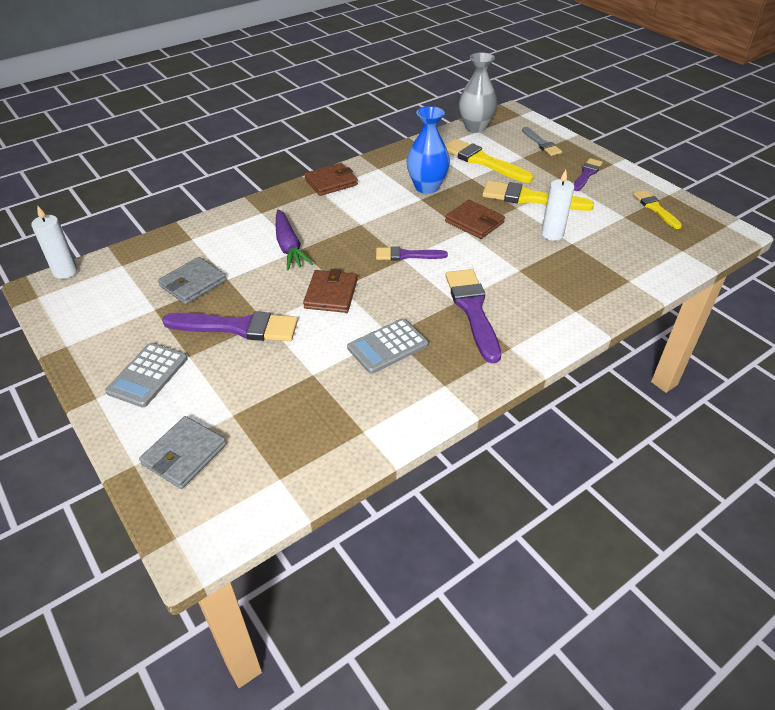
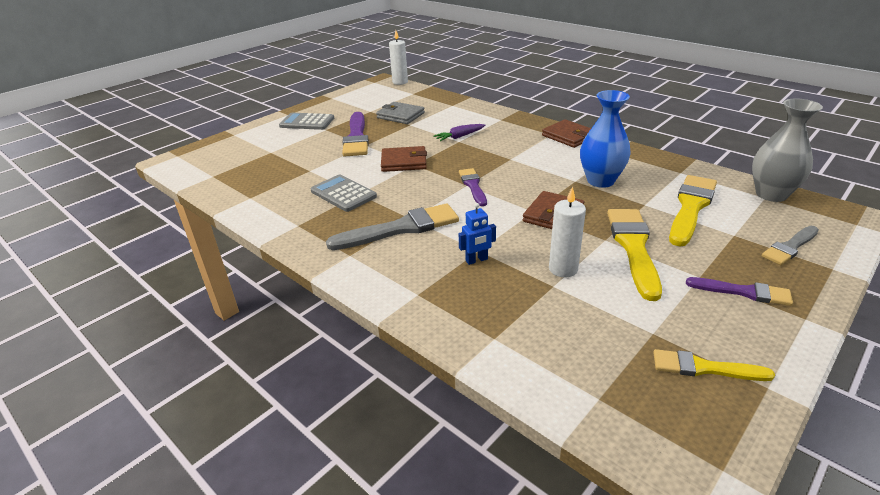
camera: 80 degrees right, 10 degrees down
grey wallet [139,416,226,489] -> none
purple carrot [276,210,313,270] -> purple carrot [433,124,485,142], size x0.66
purple brush [445,269,501,363] -> grey brush [326,203,459,250]
yellow brush [633,190,682,229] -> yellow brush turned 135 degrees counterclockwise [653,349,775,381]
none -> blue robot [459,203,496,265]

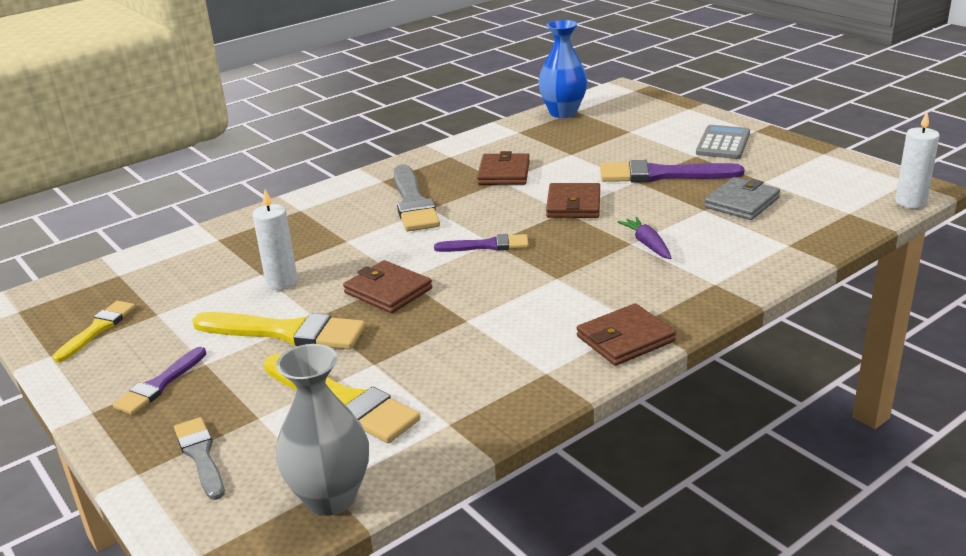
camera: 100 degrees right, 5 degrees down
grey calculator [310,175,377,212] -> brown wallet [477,151,530,185]
blue robot [459,203,496,265] -> none
blue vase [580,90,631,188] -> blue vase moved to [538,20,587,118]

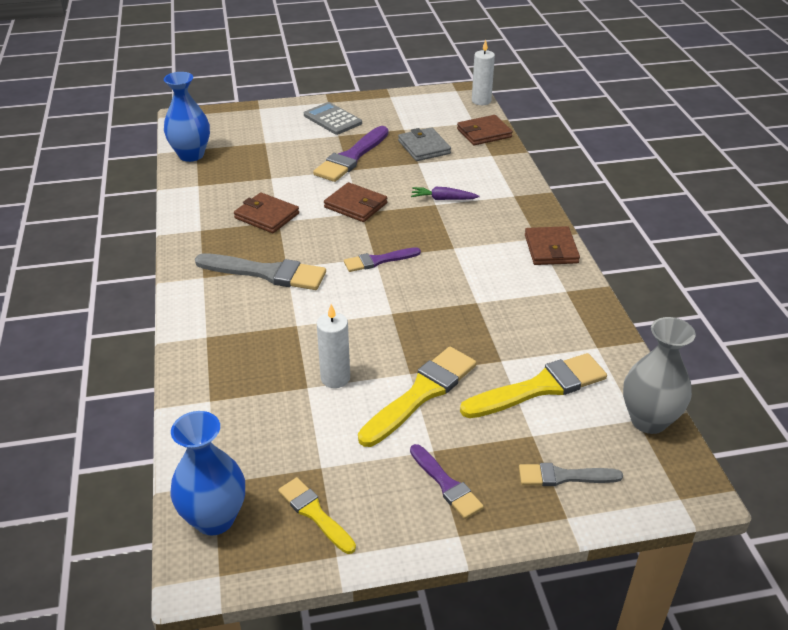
camera: 65 degrees left, 10 degrees up
brown wallet [343,260,432,313] -> brown wallet moved to [457,115,513,145]
purple brush [434,234,529,252] -> purple brush turned 135 degrees counterclockwise [344,247,421,272]
none -> blue vase [170,411,245,536]

